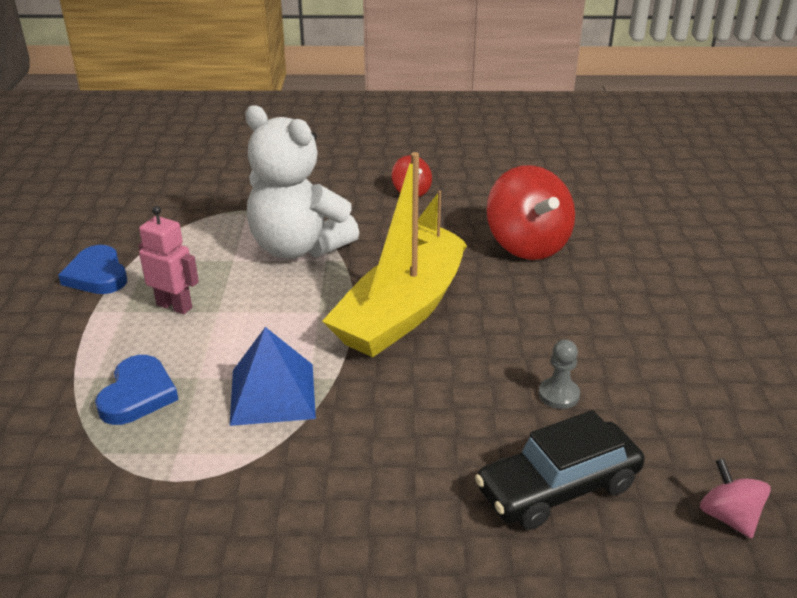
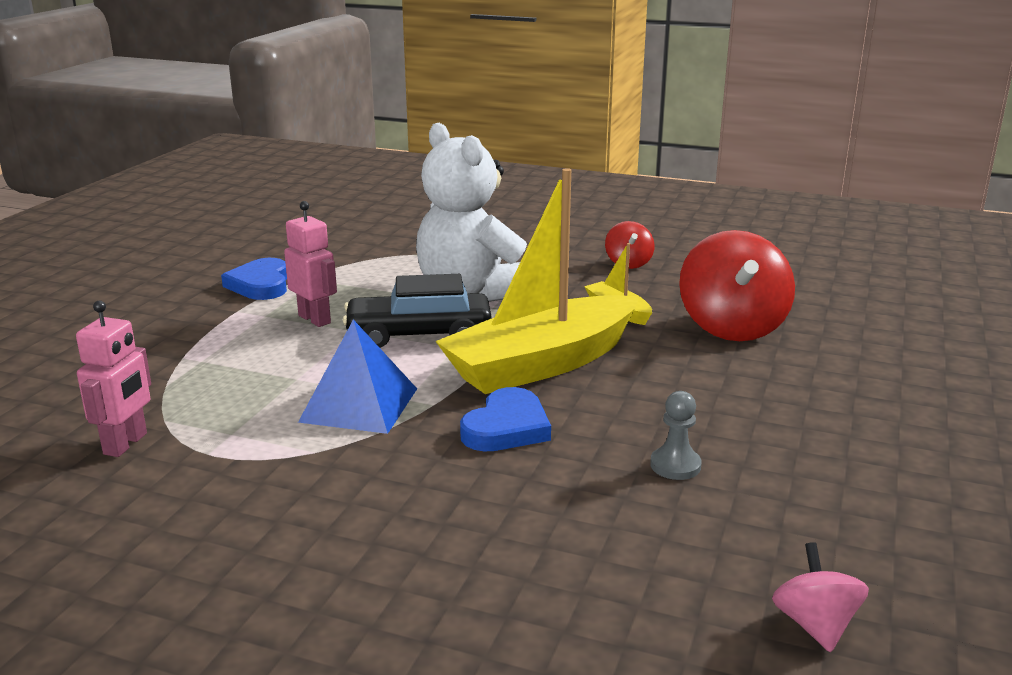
camera: 20 degrees right, 10 degrees down
blue heart [95,355,179,425] -> blue heart moved to [460,387,551,452]
black car [475,410,645,530] -> black car moved to [343,274,492,348]
none -> pink robot [76,301,151,457]

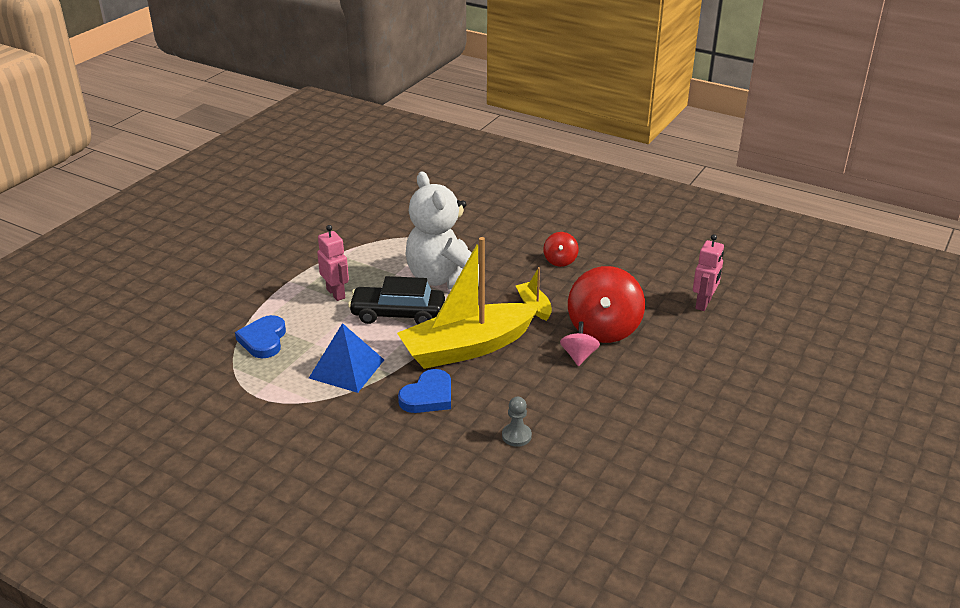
camera: 10 degrees right, 10 degrees up
pink robot [76,301,151,457] -> pink robot moved to [693,234,724,311]
blue heart [221,258,287,300] -> blue heart moved to [235,315,286,358]
pink spinning top [772,542,869,652] -> pink spinning top moved to [560,322,600,366]

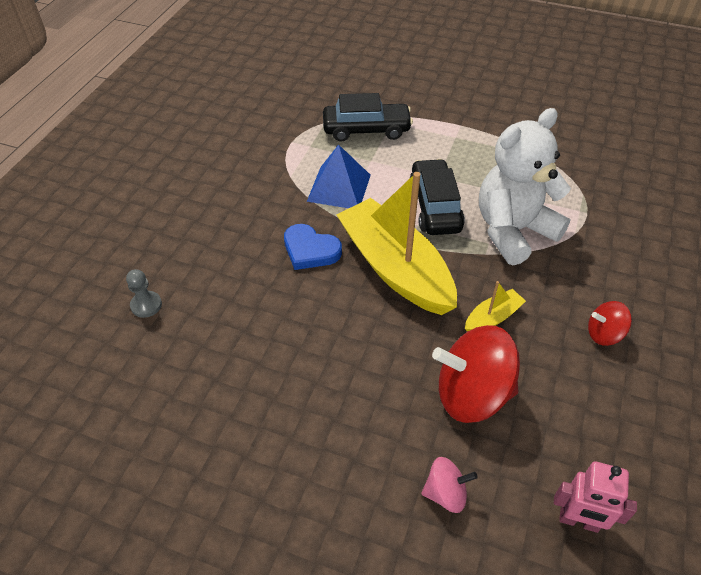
camera: 80 degrees right, 15 degrees up
blue heart [235,315,286,358] -> black car [323,93,413,142]
pink robot [317,225,349,301] -> none
grey pawn [502,397,532,447] -> grey pawn moved to [126,269,162,318]
pink spinning top [560,322,600,366] -> pink spinning top moved to [421,457,478,513]

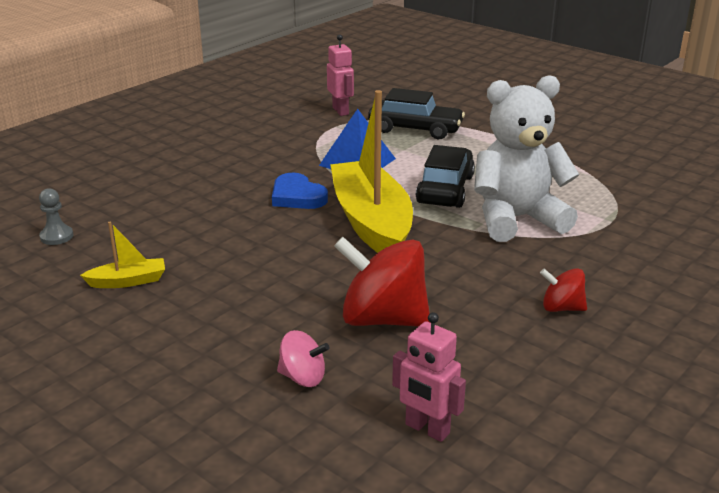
camera: 20 degrees right, 20 degrees down
grey pawn [126,269,162,318] -> grey pawn moved to [39,188,74,245]
yellow boat [465,281,526,332] -> yellow boat moved to [80,222,165,288]
none -> pink robot [327,34,354,116]

